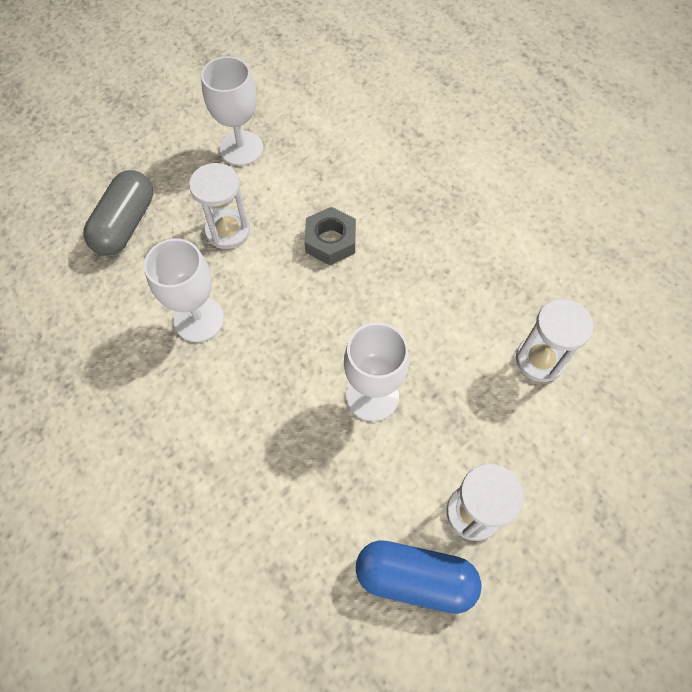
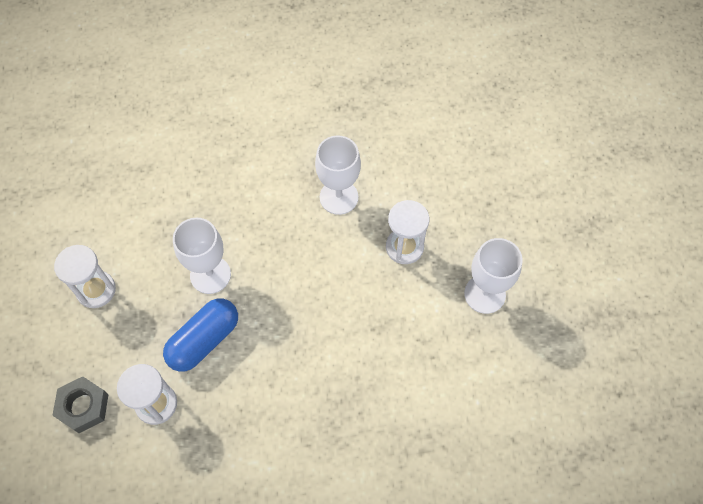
camera: 120 degrees right, 0 degrees up
grey capsule [83,170,153,256] -> none
grey nut [304,207,356,265] -> grey nut moved to [52,376,109,433]
blue capsule [356,540,481,614] -> blue capsule moved to [163,298,238,372]

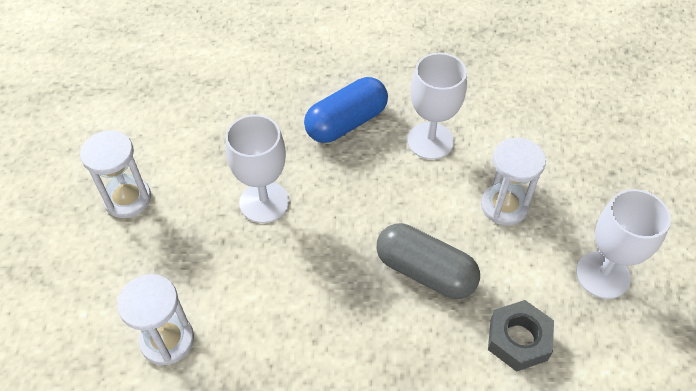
camera: 10 degrees right, 10 degrees down
grey nut [52,376,109,433] -> grey nut moved to [488,300,554,372]
blue capsule [163,298,238,372] -> blue capsule moved to [304,77,388,143]
none -> grey capsule [377,223,480,299]

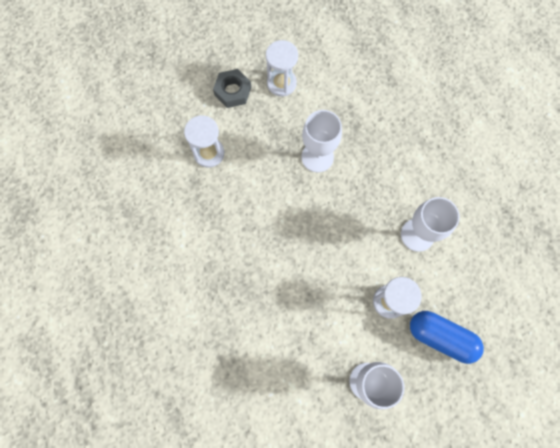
camera: 65 degrees right, 20 degrees up
blue capsule [304,77,388,143] -> blue capsule moved to [410,311,484,364]
grey capsule [377,223,480,299] -> none
grey nut [488,300,554,372] -> grey nut moved to [213,69,251,108]

